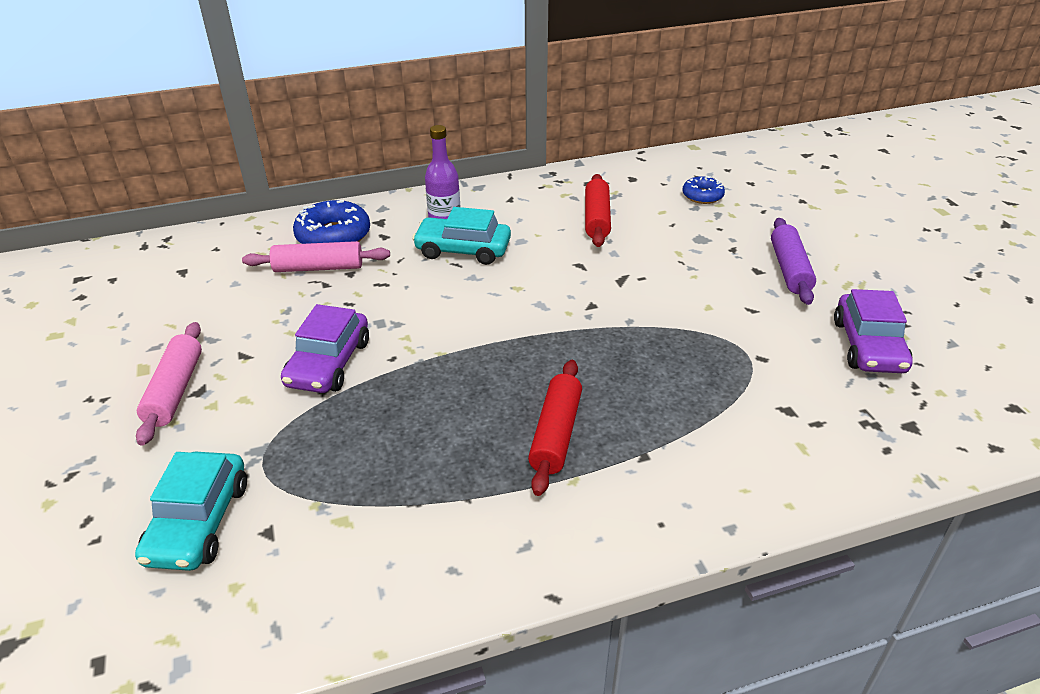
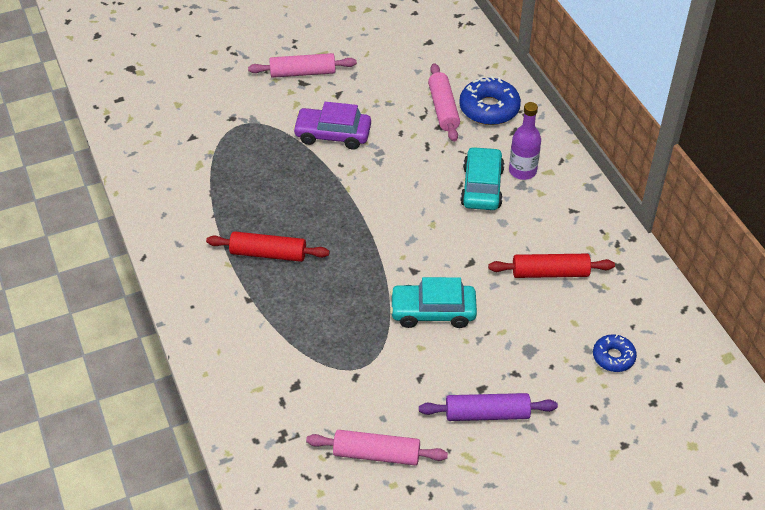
camera: 85 degrees right, 10 degrees up
turquoise car [135,452,247,571] -> turquoise car moved to [390,277,477,328]
purple car [834,289,913,373] -> pink rolling pin [306,430,448,465]

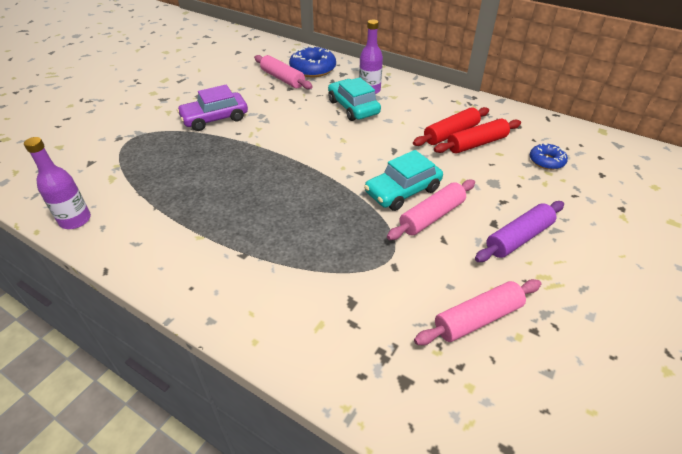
camera: 35 degrees left, 5 degrees down
red rolling pin [206,231,329,262] -> red rolling pin moved to [434,119,521,153]
pink rolling pin [248,53,357,78] -> pink rolling pin moved to [387,180,475,240]
none -> purple bottle [24,137,91,229]

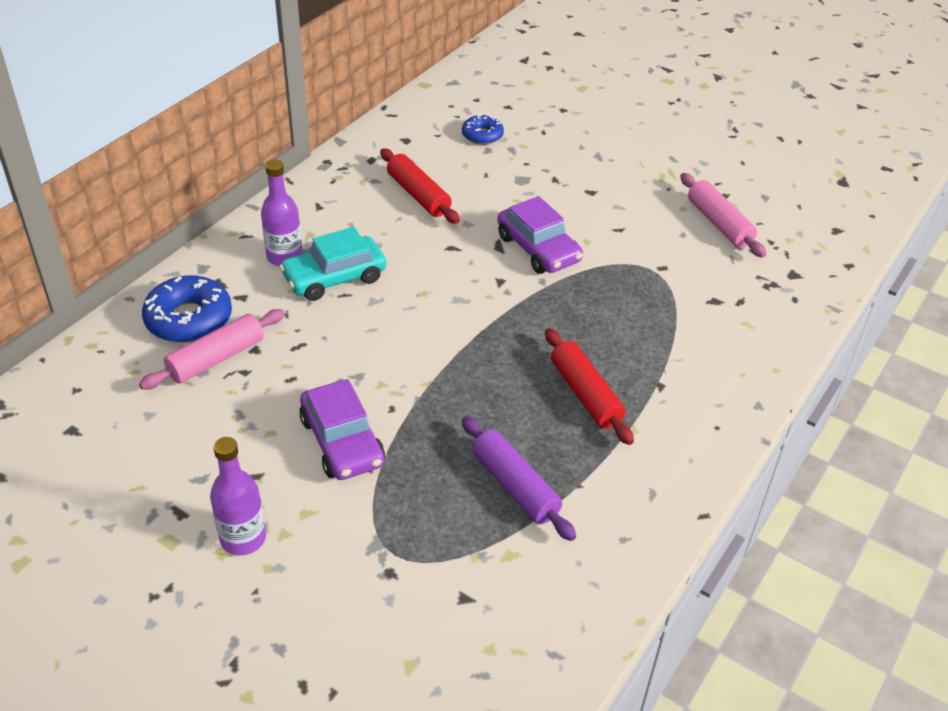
camera: 90 degrees left, 0 degrees up
purple bottle [24,137,91,229] -> purple bottle moved to [210,437,266,555]
turquoise car [364,150,443,211] -> purple car [498,196,583,274]
pink rolling pin [387,180,475,240] -> none
red rolling pin [434,119,521,153] -> red rolling pin moved to [545,328,634,445]
purple rolling pin [475,201,564,262] -> purple rolling pin moved to [462,416,576,541]

